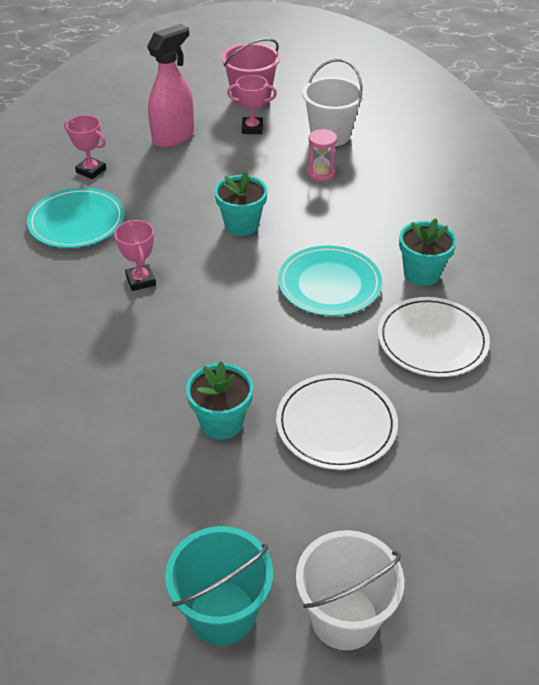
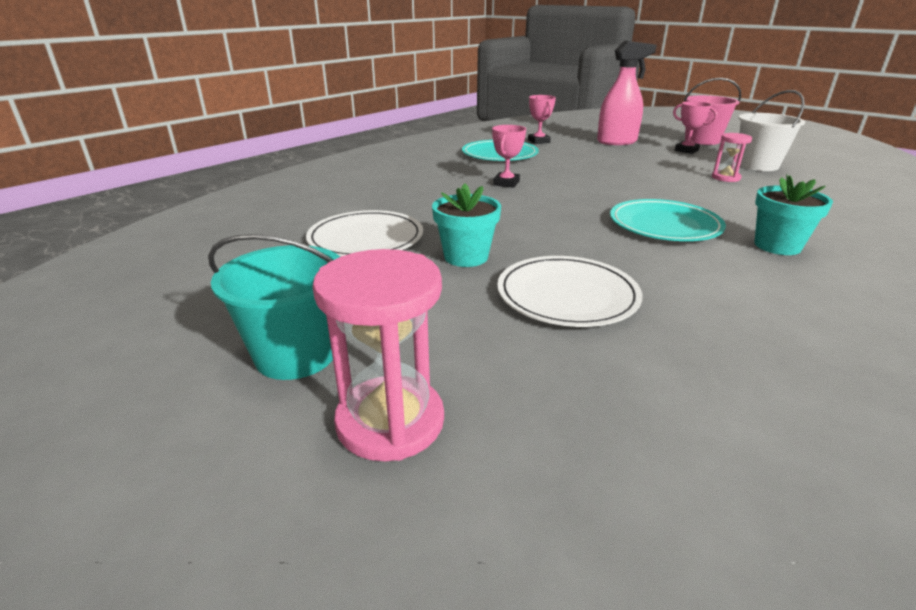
camera: 40 degrees right, 15 degrees down
turquoise flower pot [214,171,268,236] -> none
white bucket [296,530,404,650] -> pink hourglass [313,249,444,461]
white plate [378,297,490,377] -> white plate moved to [306,210,423,257]

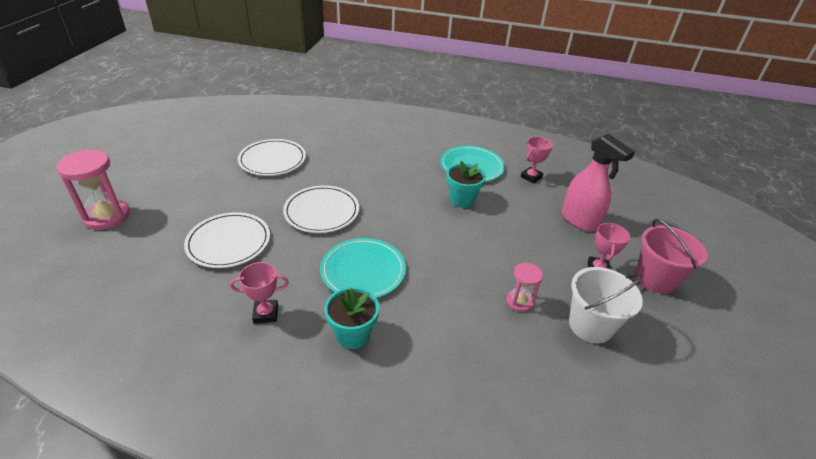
camera: 60 degrees right, 10 degrees up
turquoise bucket [208,234,340,380] -> none
turquoise flower pot [432,184,501,267] -> turquoise flower pot moved to [447,161,486,208]
pink trophy [492,125,526,188] -> pink trophy moved to [230,262,289,323]
none -> white plate [283,185,359,233]

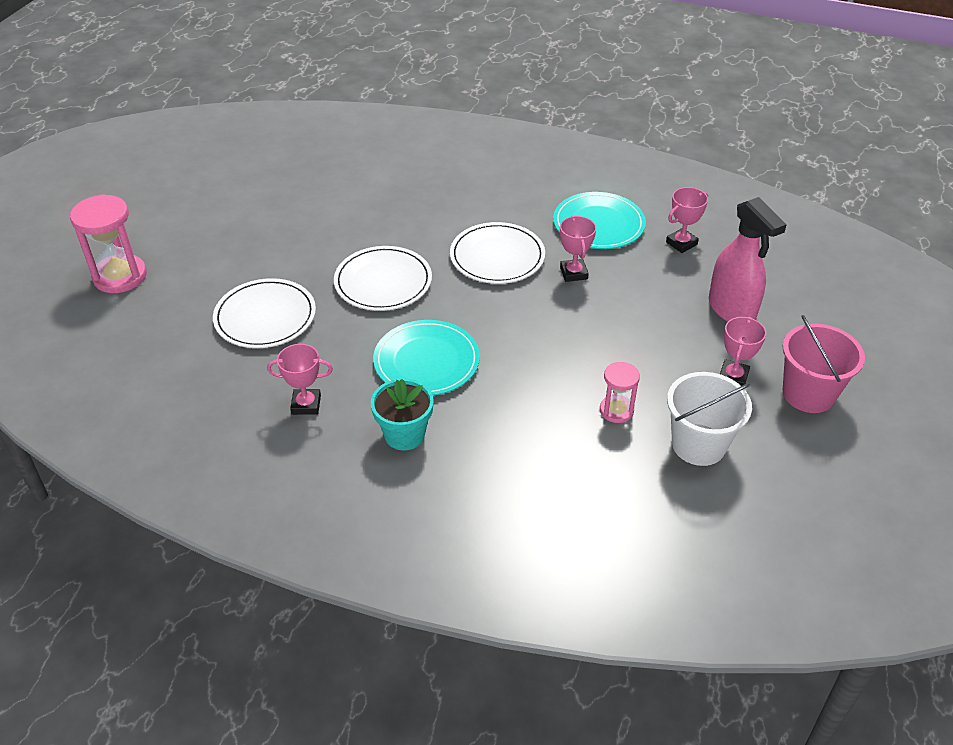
camera: 10 degrees right, 5 degrees up
white plate [238,139,306,176] -> white plate moved to [450,222,545,284]
turquoise flower pot [447,161,486,208] -> pink trophy [560,216,596,282]

